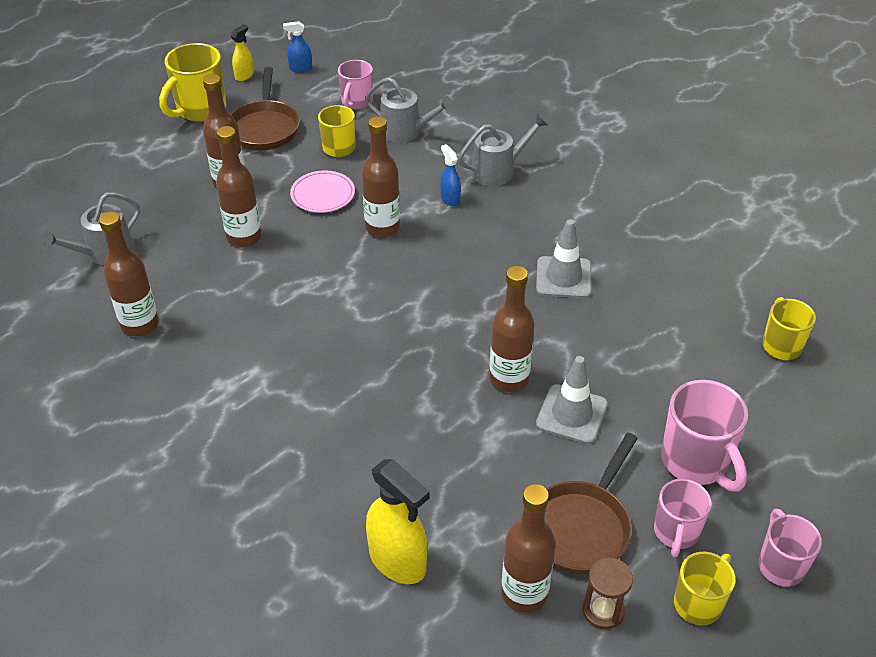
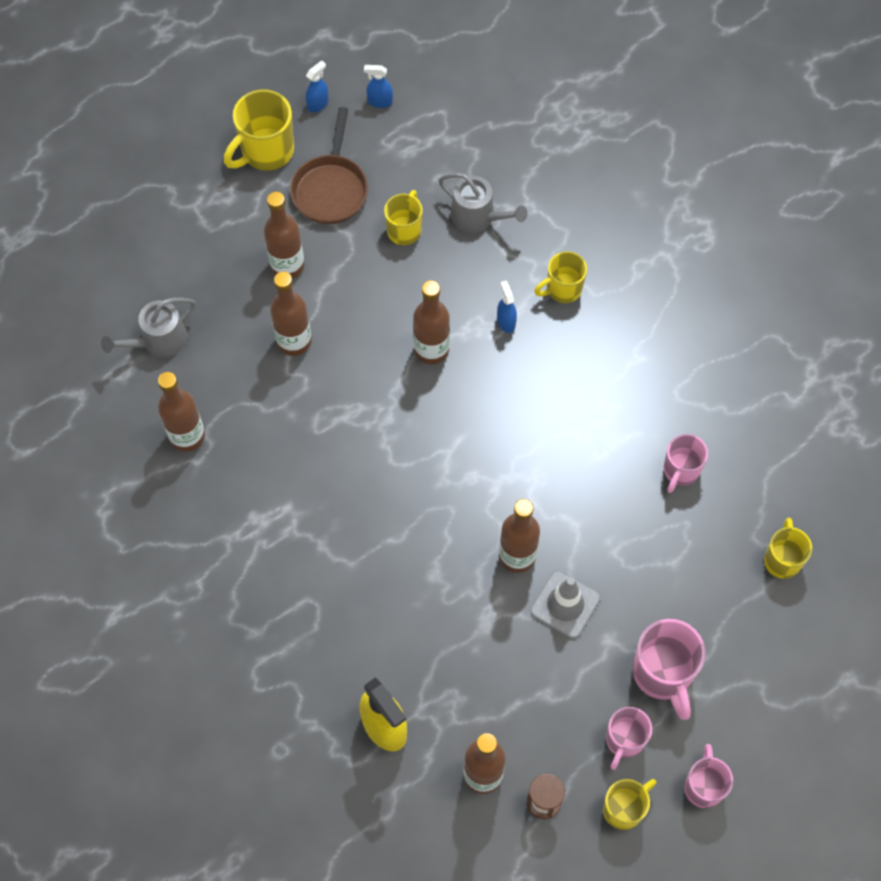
camera: 10 degrees right, 20 degrees up
yellow spray bottle [231,24,254,81] -> blue spray bottle [306,60,329,113]
pink plate [290,171,355,213] -> none
pink mug [338,60,373,110] -> pink mug moved to [664,434,708,493]
grey watering can [458,114,548,186] -> yellow mug [534,251,587,303]
grey traffic cone [536,219,591,298] -> none
brown pan [544,433,638,574] -> none

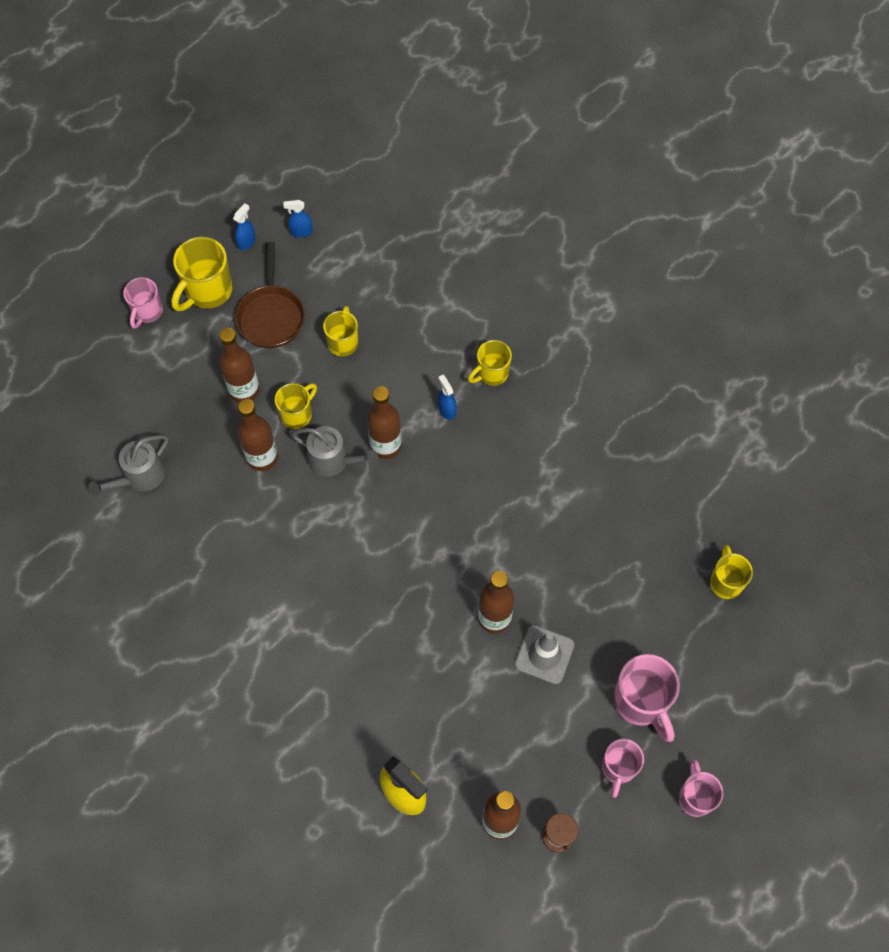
camera: 10 degrees left, 0 degrees up
brown bottle [158,372,205,452] -> none
grey watering can [438,173,527,233] -> grey watering can moved to [291,426,378,477]
yellow mug [603,779,657,830] -> yellow mug moved to [275,383,317,429]
pink mug [664,434,708,493] -> pink mug moved to [123,277,163,329]

